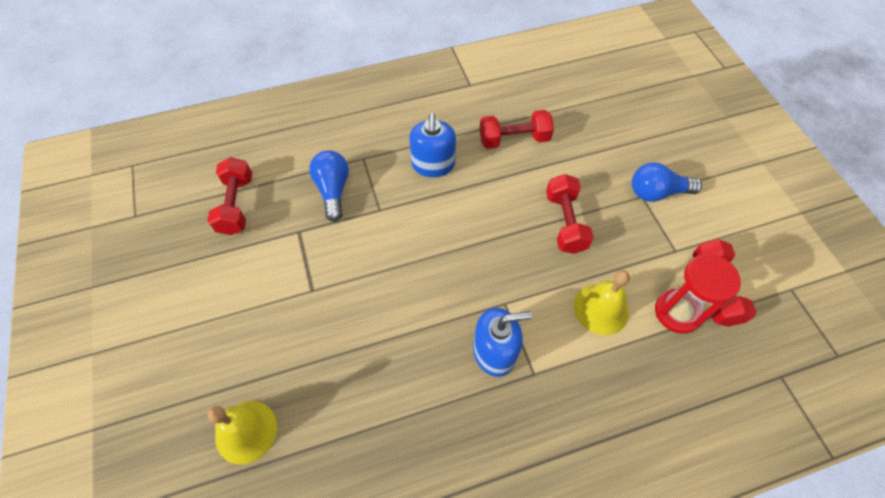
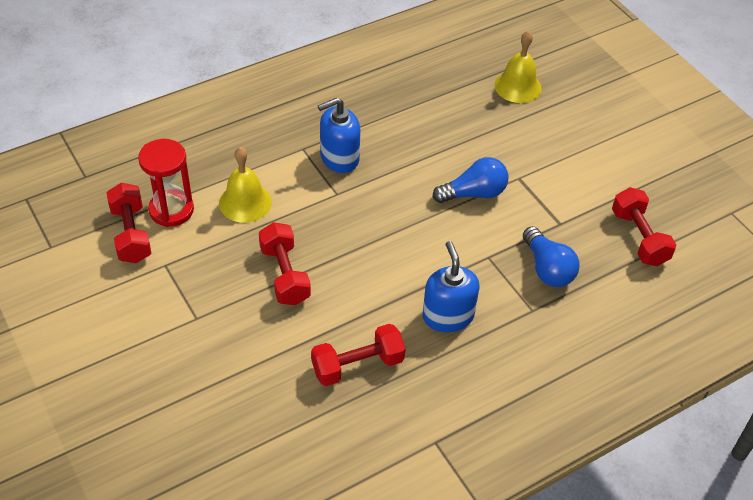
camera: 165 degrees right, 10 degrees down
blue light bulb [632,162,702,202] -> blue light bulb moved to [433,157,509,203]

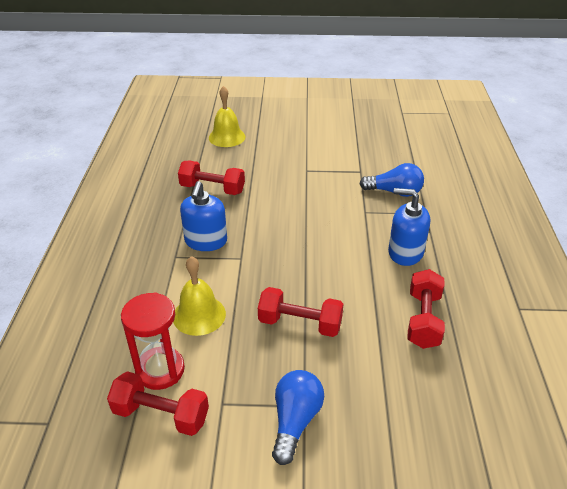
camera: 55 degrees left, 10 degrees down
blue light bulb [433,157,509,203] -> blue light bulb moved to [272,370,324,465]
red dumbbell [612,187,676,266] -> red dumbbell moved to [178,160,245,195]

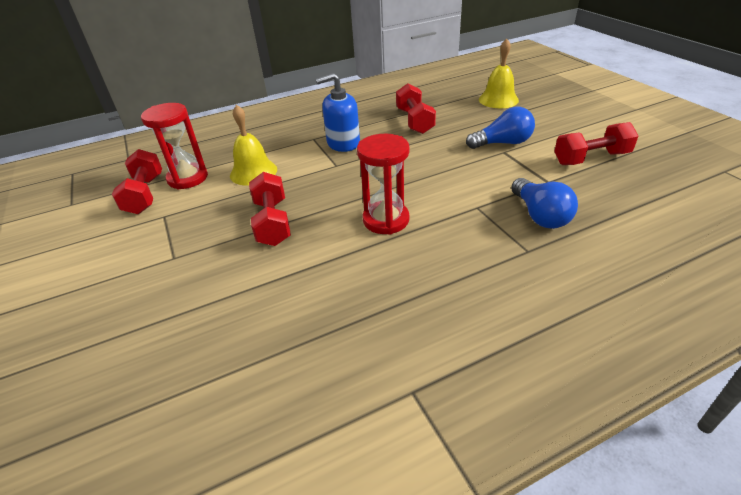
camera: 65 degrees right, 0 degrees up
blue light bulb [272,370,324,465] -> blue light bulb moved to [466,107,535,149]
blue soap dispenser [388,188,430,266] -> none
red dumbbell [407,269,445,349] -> red dumbbell moved to [554,122,638,165]
none -> red hourglass [357,134,409,235]

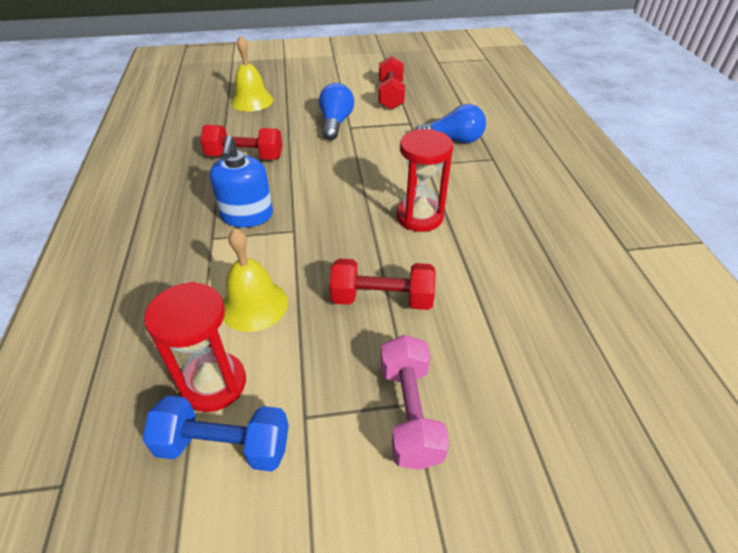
camera: 75 degrees left, 5 degrees up
red dumbbell [112,149,162,214] -> blue dumbbell [142,395,289,472]
none -> pink dumbbell [380,335,450,470]

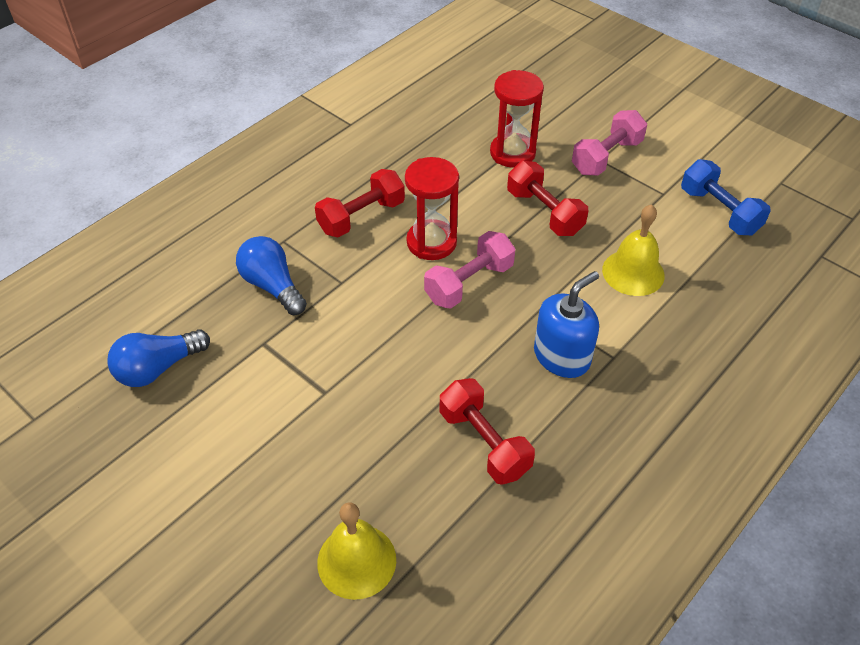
camera: 130 degrees left, 5 degrees up
red hourglass [144,282,246,412] -> red hourglass moved to [490,70,544,168]
blue light bulb [319,83,354,140] -> blue light bulb moved to [107,329,210,387]
red dumbbell [378,56,405,110] -> red dumbbell moved to [315,169,405,238]
none -> pink dumbbell [424,231,515,309]

